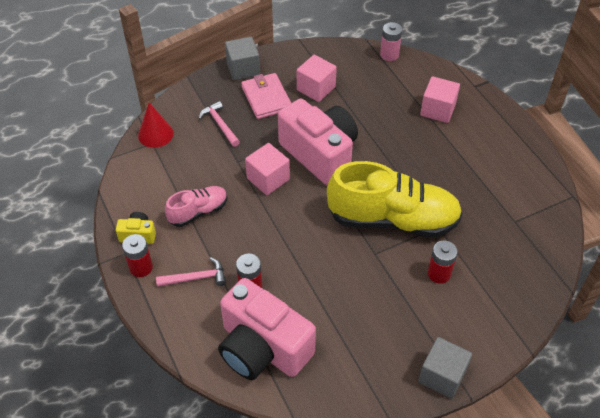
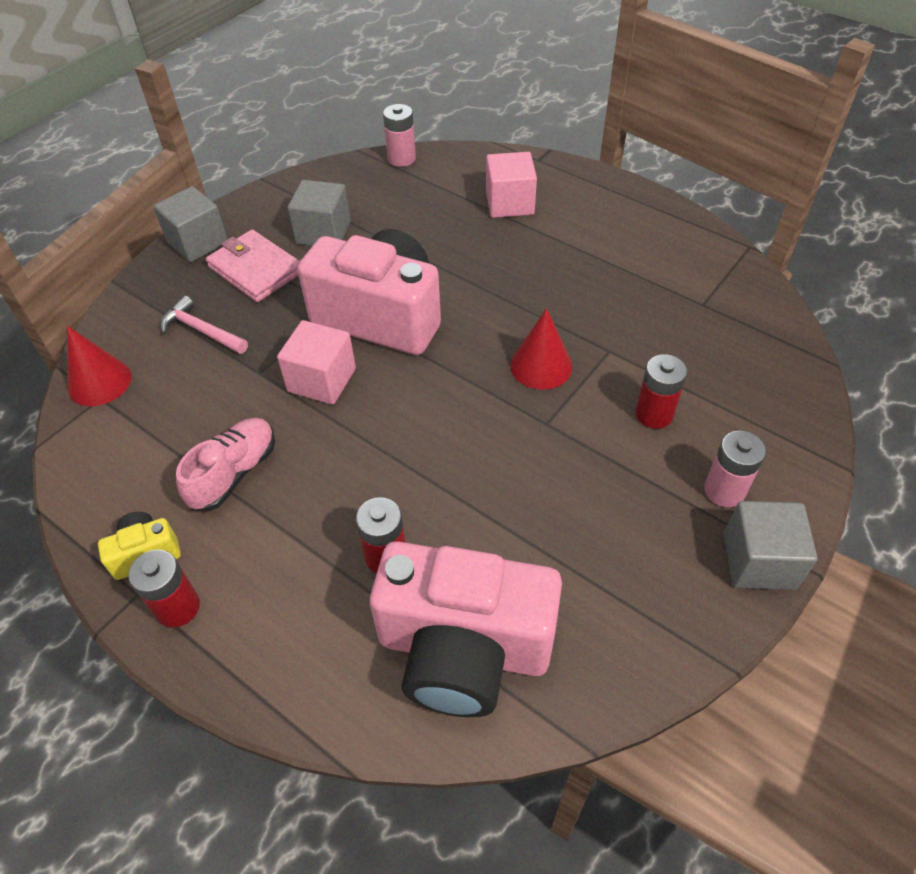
camera: 25 degrees left, 0 degrees up
pink hammer [156,257,226,287] -> none
pink cube [297,55,337,102] -> grey cube [287,180,351,246]
yellow shoe [327,161,463,238] -> red cone [510,308,572,390]
none -> pink battery [704,431,766,507]

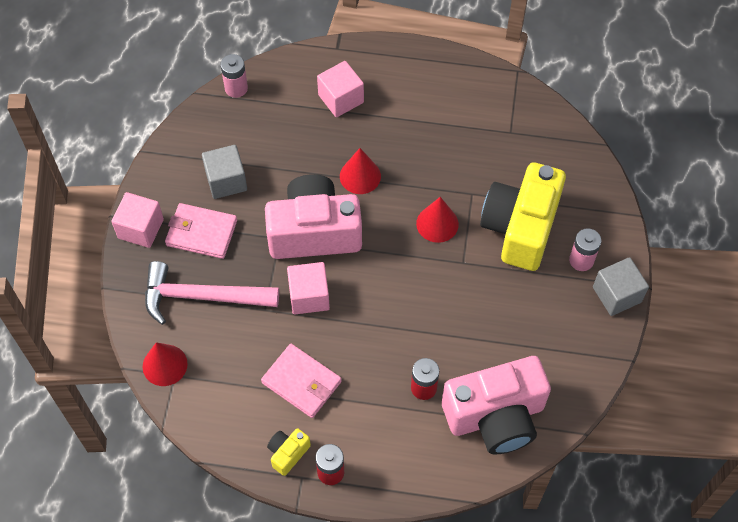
camera: 30 degrees left, 10 degrees up
grey cube [153,186,228,262] -> pink cube [111,192,164,248]
pink hammer [160,296,248,354] -> pink hammer [145,261,279,325], size x1.84
pink shoe [176,418,275,511] -> pink wallet [261,344,342,418]
red battery [635,354,687,429] -> yellow camera [480,163,566,271]
none -> red cone [340,148,381,194]

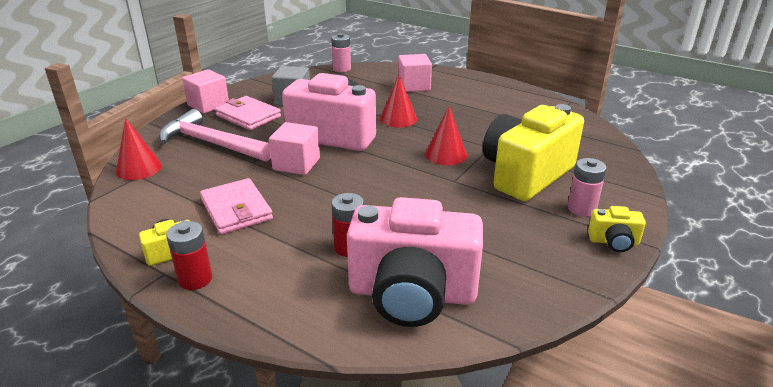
camera: 25 degrees right, 30 degrees down
grey cube [593,257,649,316] -> yellow camera [588,206,646,252]

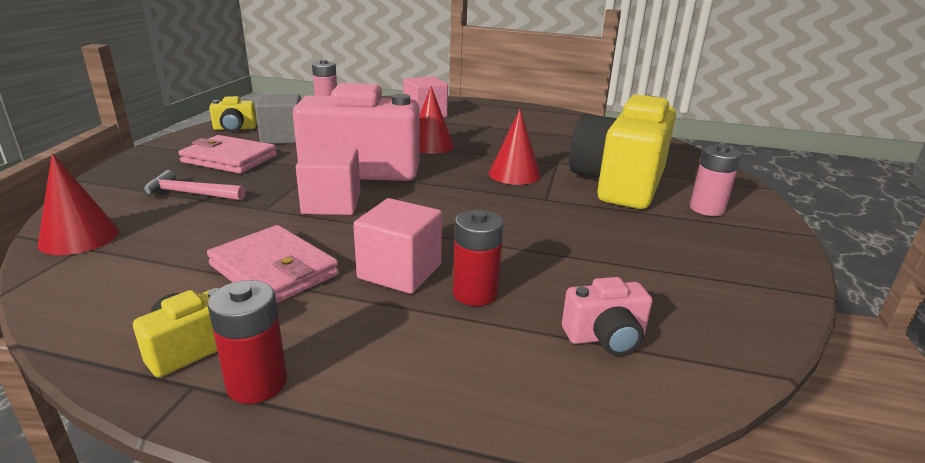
camera: 20 degrees left, 5 degrees down
pink hammer [159,109,271,162] -> pink hammer [143,170,246,200], size x0.54
pink cube [182,69,229,114] -> pink cube moved to [353,198,442,294]
pink camera [347,197,483,327] -> pink camera [562,277,653,356], size x0.42
yellow camera [588,206,646,252] -> yellow camera moved to [209,96,257,132]

